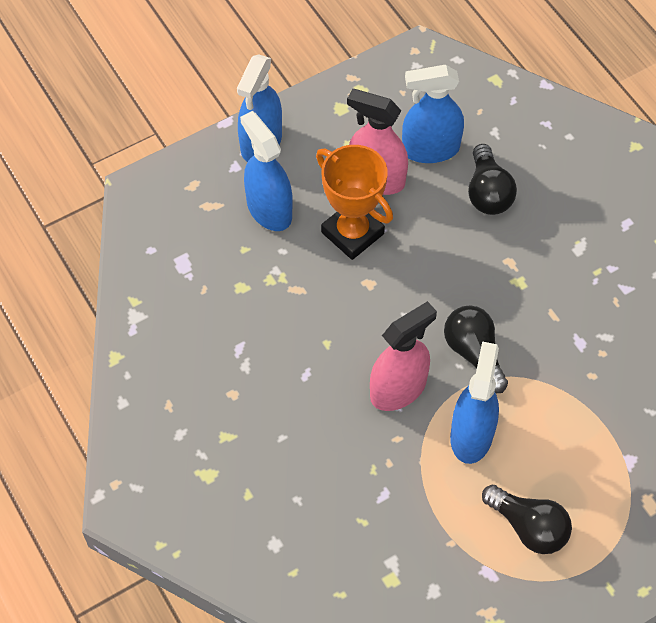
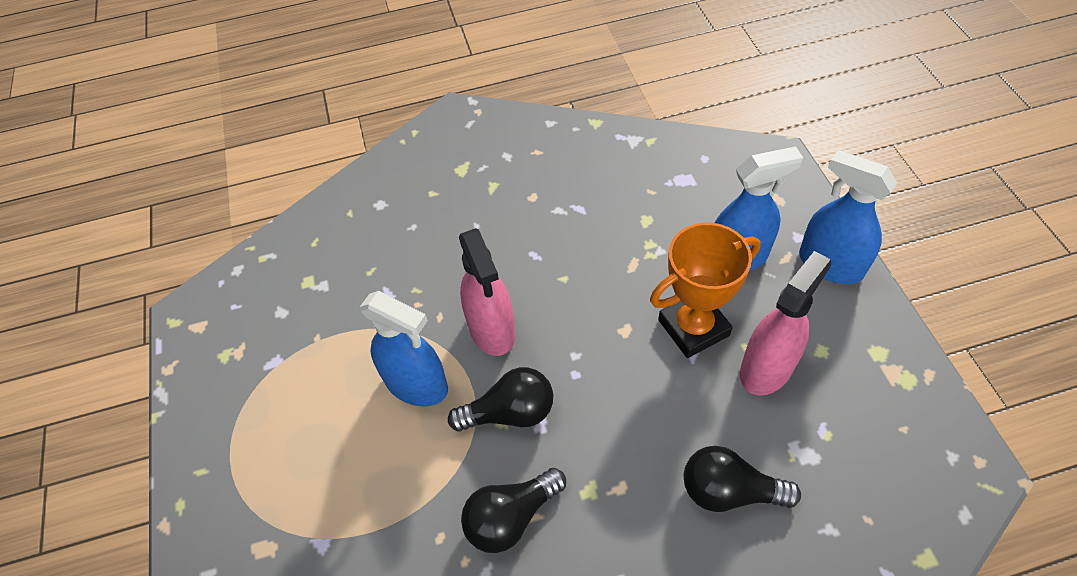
camera: 110 degrees right, 5 degrees down
blue spray bottle [402,65,464,163] -> none
black light bulb [482,485,572,554] -> black light bulb moved to [461,468,566,553]

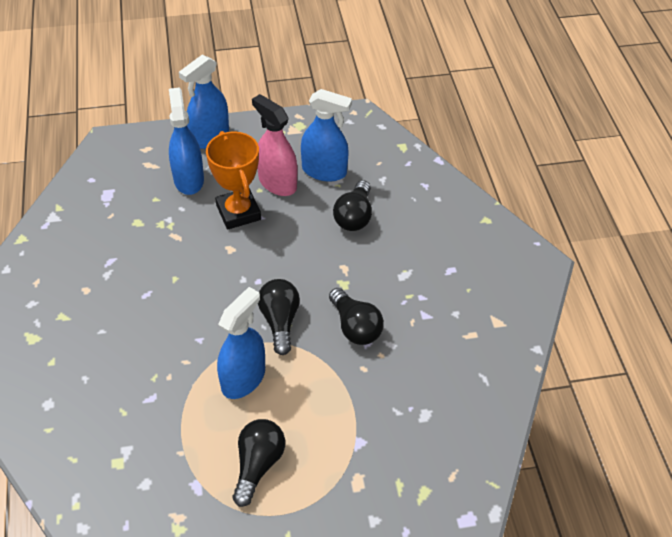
camera: 90 degrees left, 5 degrees down
pink spray bottle [459,228,515,356] -> none
none -> black light bulb [233,419,285,507]
none -> blue spray bottle [301,89,352,182]

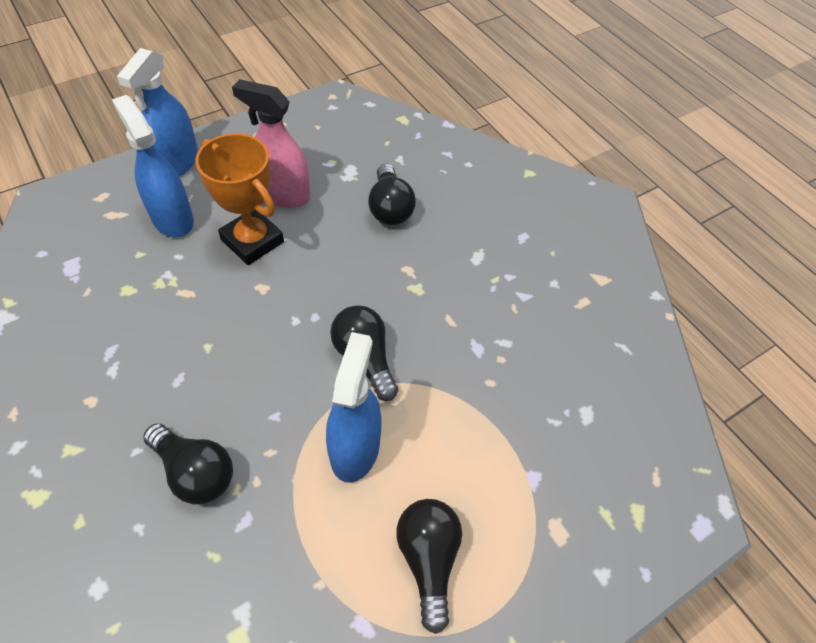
camera: 25 degrees left, 5 degrees up
blue spray bottle [301,89,352,182] -> none
black light bulb [329,288,384,345] -> black light bulb moved to [143,423,233,505]

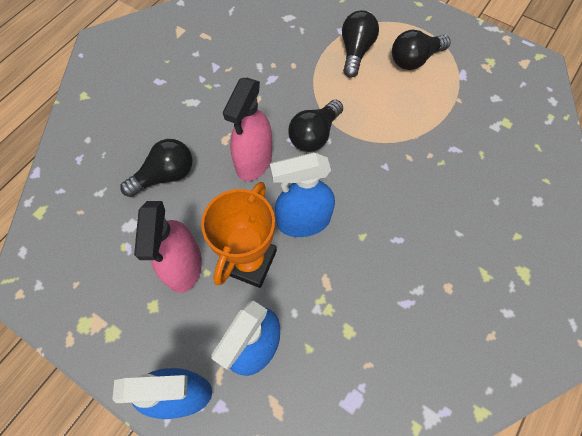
camera: 110 degrees left, 10 degrees up
black light bulb [143,423,233,505] -> black light bulb moved to [342,10,379,78]
blue spray bottle [326,332,381,483] -> blue spray bottle moved to [270,152,335,237]
none -> pink spray bottle [223,78,272,181]

